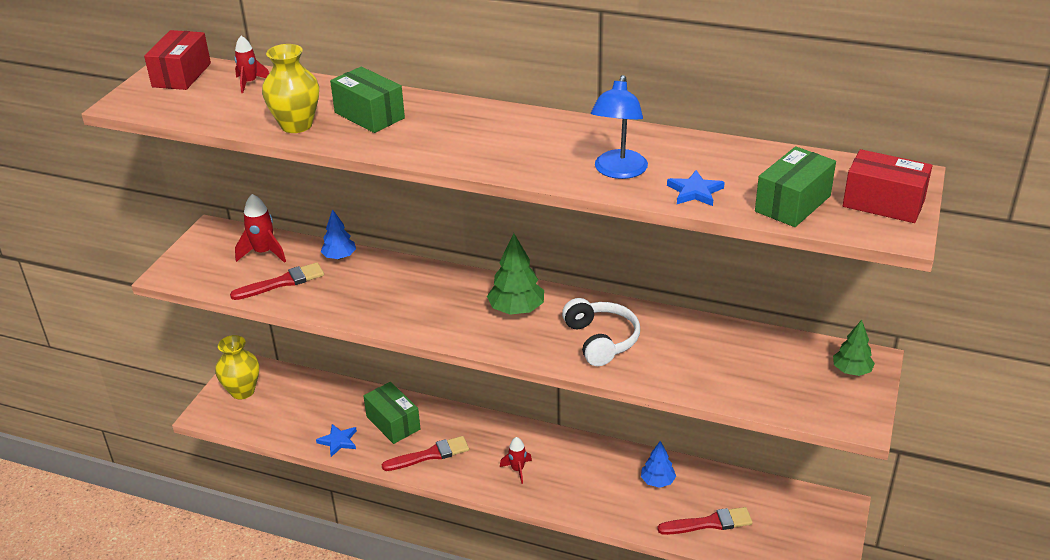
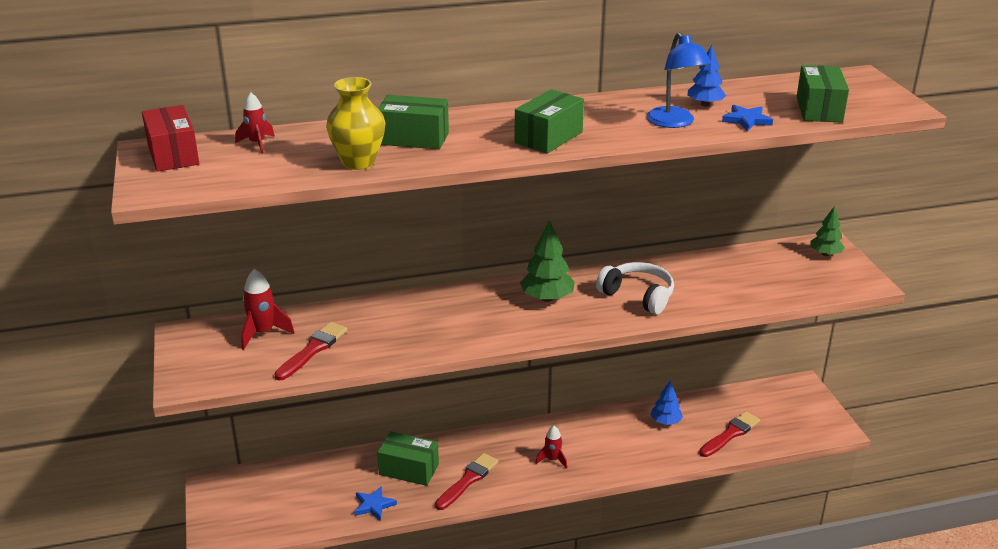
camera: 35 degrees left, 5 degrees down
yellow vase [215,335,259,399] -> none
blue tree [321,209,356,259] -> blue tree moved to [687,45,726,107]
red box [843,149,932,223] -> none
none -> green box [514,89,584,154]

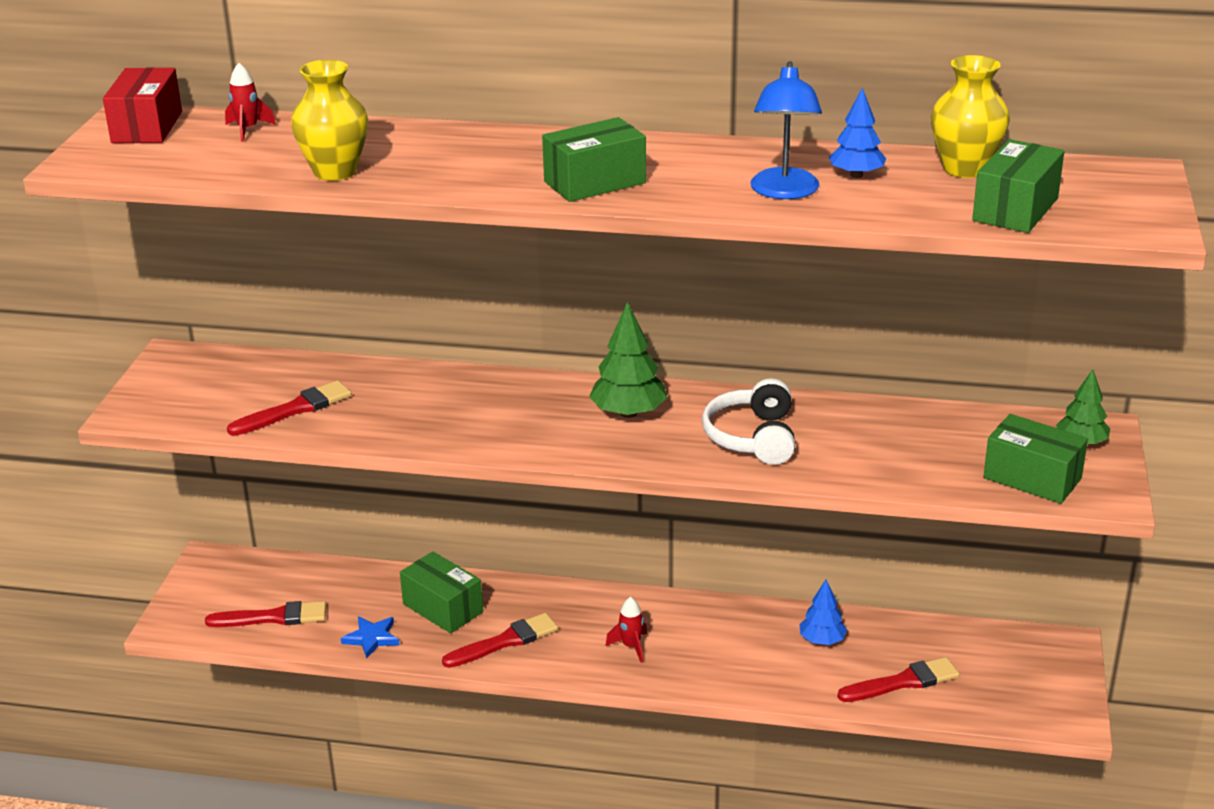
camera: 25 degrees right, 0 degrees up
red rocket [241,269,295,350] -> none
green box [378,95,449,149] -> green box moved to [983,414,1088,504]
white headphones [596,262,674,314] -> white headphones turned 150 degrees counterclockwise [702,378,795,465]
blue star [722,105,773,131] -> none
none -> red brush [205,601,326,627]
none -> yellow vase [931,55,1010,178]

